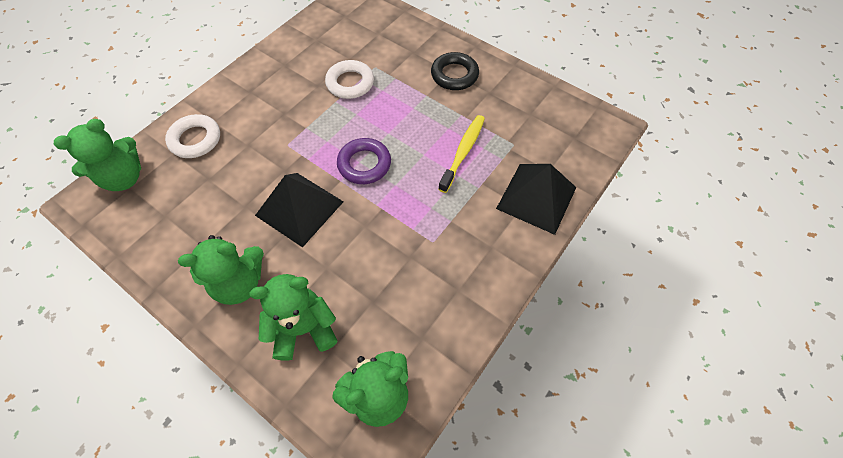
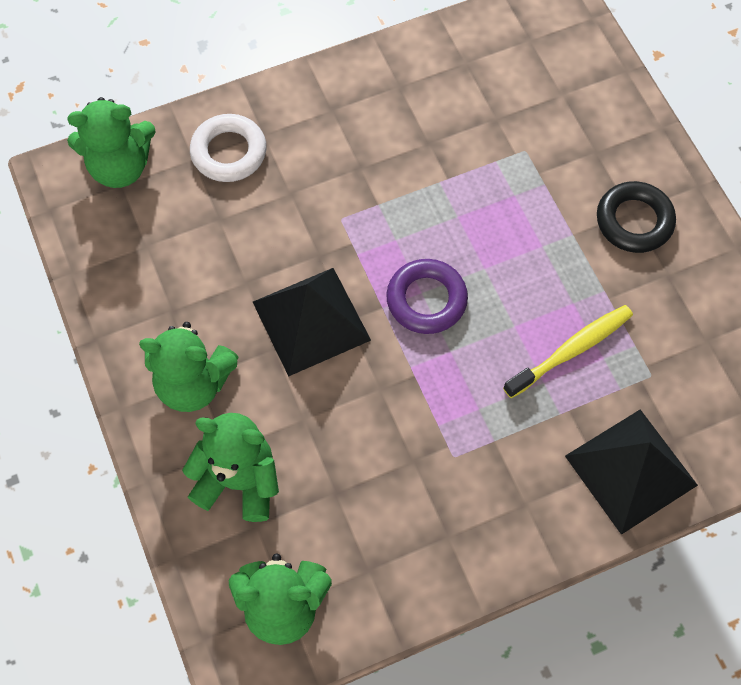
camera: 30 degrees right, 5 degrees up
white ring [325,60,374,99] -> none

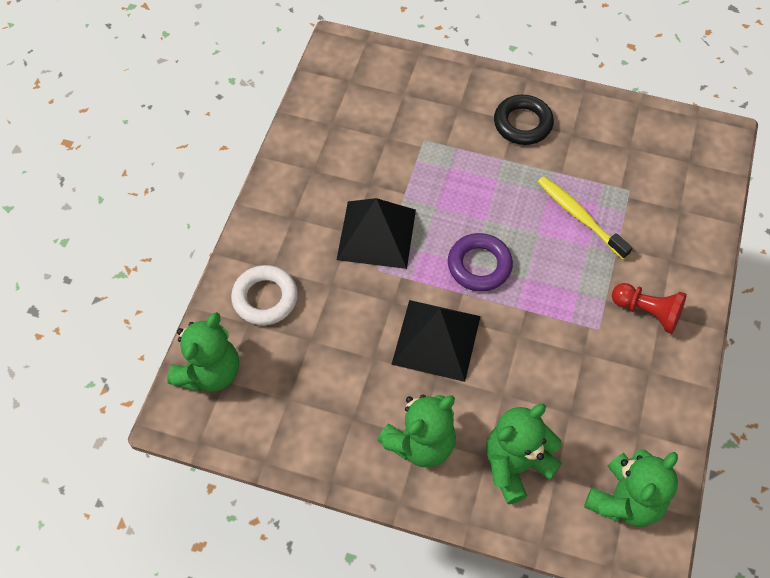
camera: 50 degrees left, 5 degrees down
yellow toothbrush [503,305,633,398] -> yellow toothbrush turned 45 degrees counterclockwise [537,176,632,259]
black pyramid [565,409,698,535] -> black pyramid moved to [337,198,416,269]
none -> red pawn [612,283,687,334]

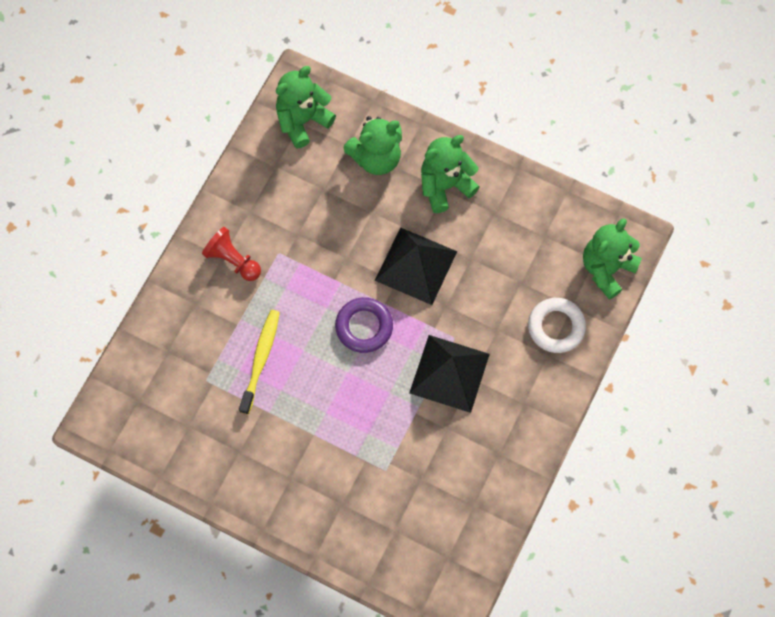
camera: 170 degrees left, 10 degrees up
black ring [494,95,554,145] -> none
yellow toothbrush [537,176,632,259] -> yellow toothbrush turned 135 degrees counterclockwise [239,310,280,414]

